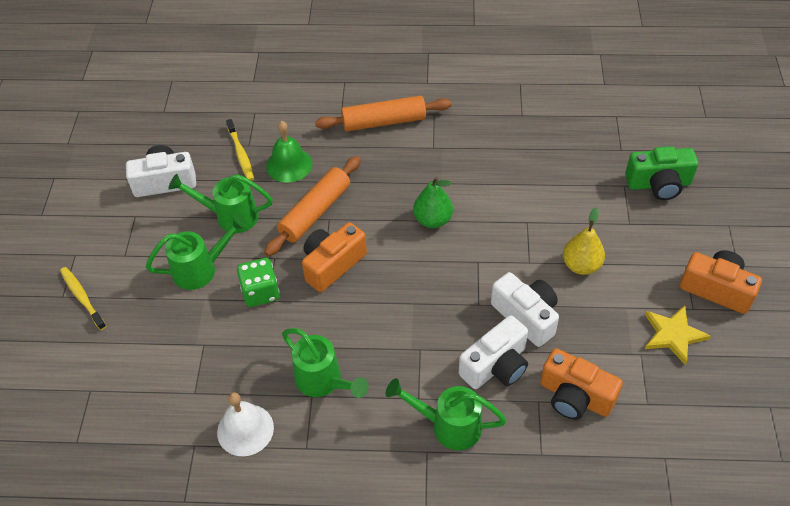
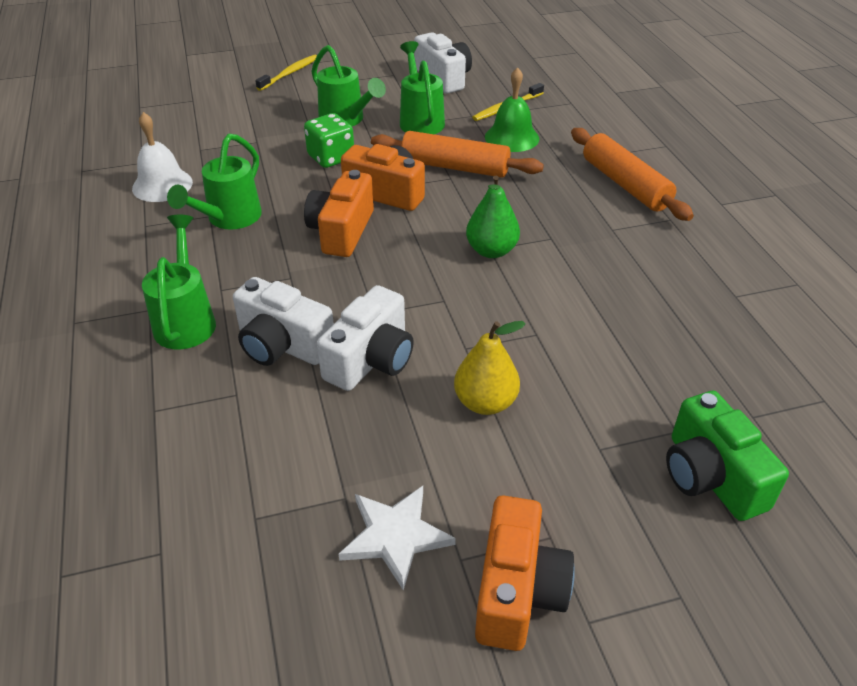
camera: 70 degrees right, 10 degrees down
orange camera [540,348,623,420] -> orange camera moved to [304,170,374,257]
yellow star [645,306,711,365] -> white star [339,486,456,591]

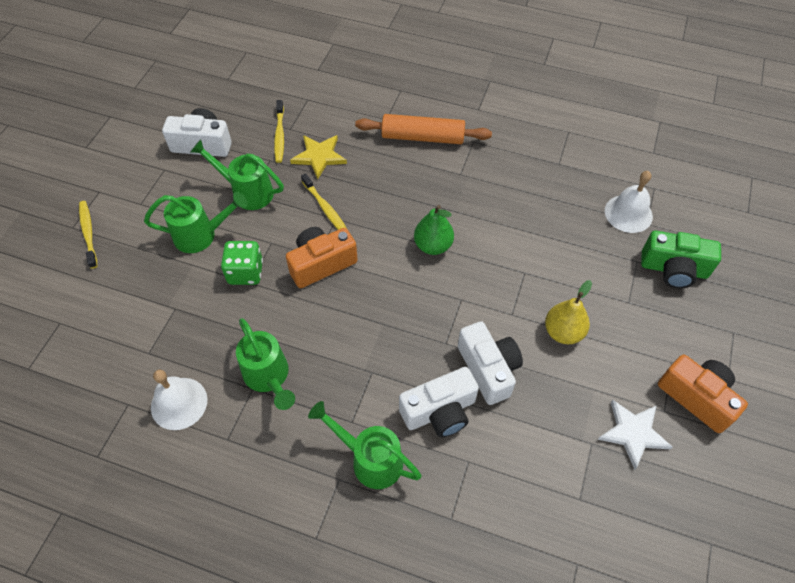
camera: 55 degrees left, 15 degrees up
orange camera [304,170,374,257] -> none
orange rolling pin [371,131,544,178] -> yellow toothbrush [301,173,346,230]
green bell [485,67,539,152] -> yellow star [290,135,347,179]
none -> white bell [605,171,653,233]

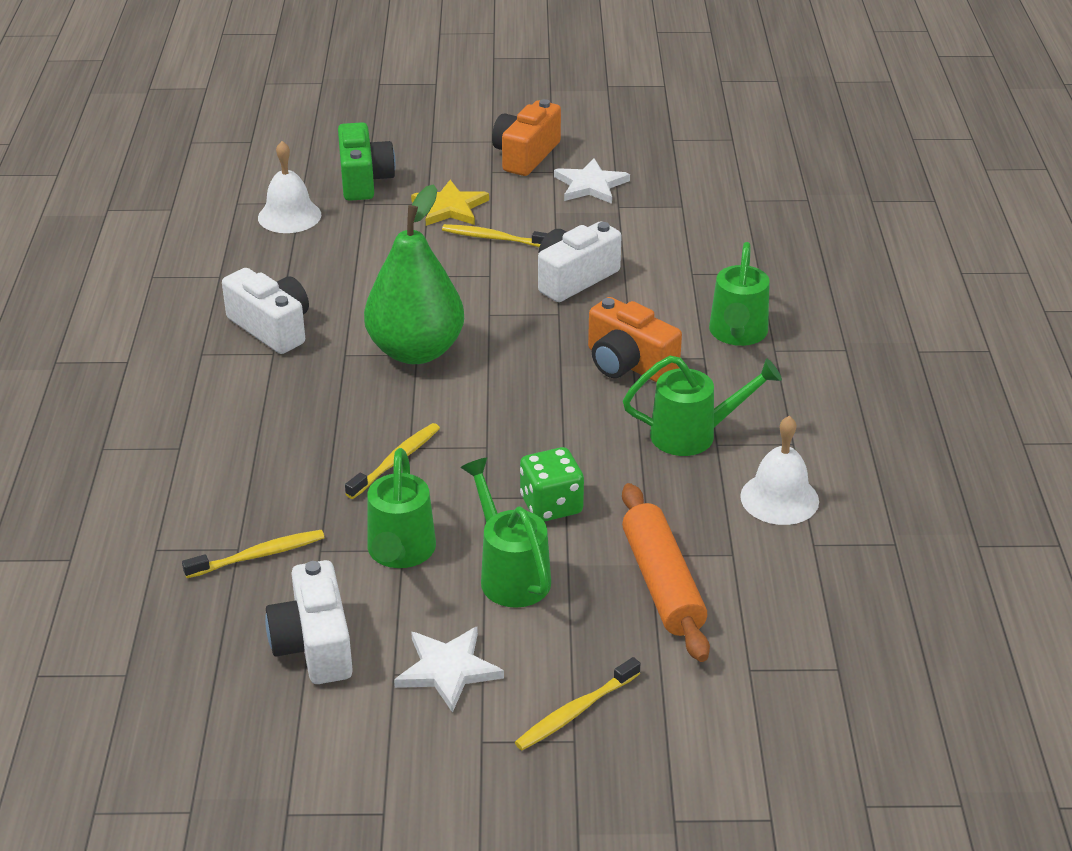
camera: 110 degrees left, 20 degrees down
green watering can [236,318,295,410] -> green watering can turned 45 degrees clockwise [623,356,782,456]
orange camera [286,227,358,288] -> orange camera moved to [588,297,682,383]
yellow star [290,135,347,179] -> yellow star moved to [411,180,489,226]
orange rolling pin [355,114,492,144] -> orange rolling pin moved to [622,483,710,662]
white camera [399,367,479,438] -> white camera moved to [222,268,309,354]
green pear [414,205,454,255] -> green pear [364,184,464,364], size x1.73
yellow pear [545,280,592,344] -> yellow toothbrush [442,224,548,247]
none -> white star [394,627,504,713]

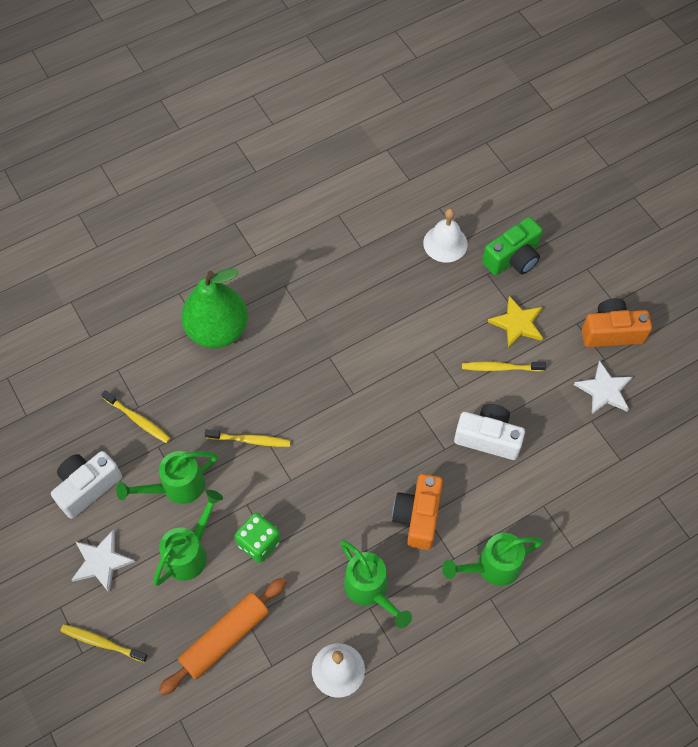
camera: 60 degrees right, 25 degrees up
white camera [222,268,309,354] -> none
green pear [364,184,464,364] -> green pear moved to [181,268,248,348]
yellow toothbrush [442,224,548,247] -> yellow toothbrush turned 75 degrees counterclockwise [462,362,546,371]

